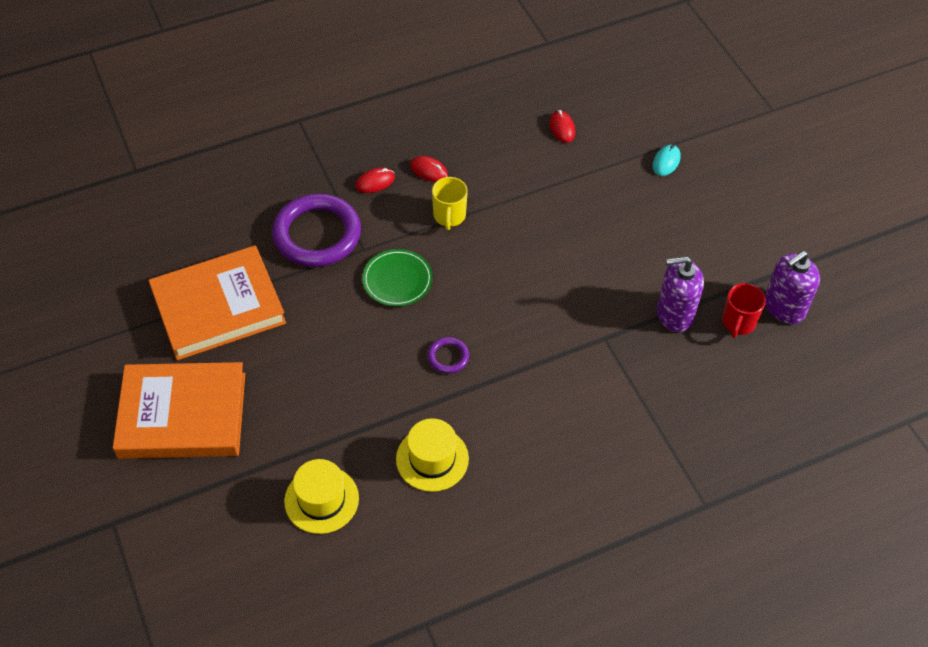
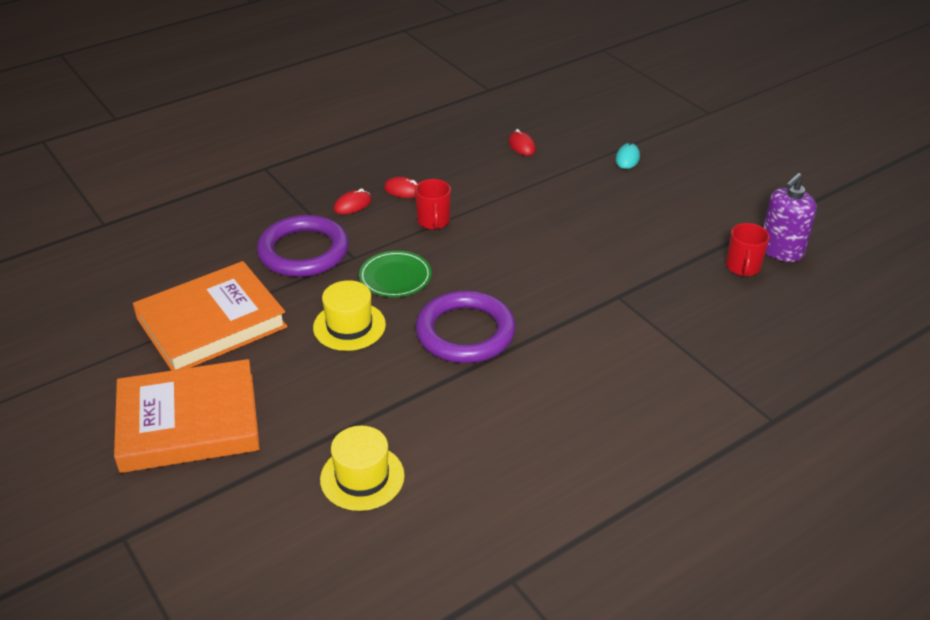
camera: 10 degrees left, 15 degrees down
yellow hat [396,418,469,492] -> yellow hat moved to [313,280,386,351]
purple ring [428,337,469,374] -> purple ring [416,291,516,363], size x2.26
yellow mug [432,177,468,230] -> red mug [415,179,451,230]
purple soap dispenser [657,256,704,332] -> none

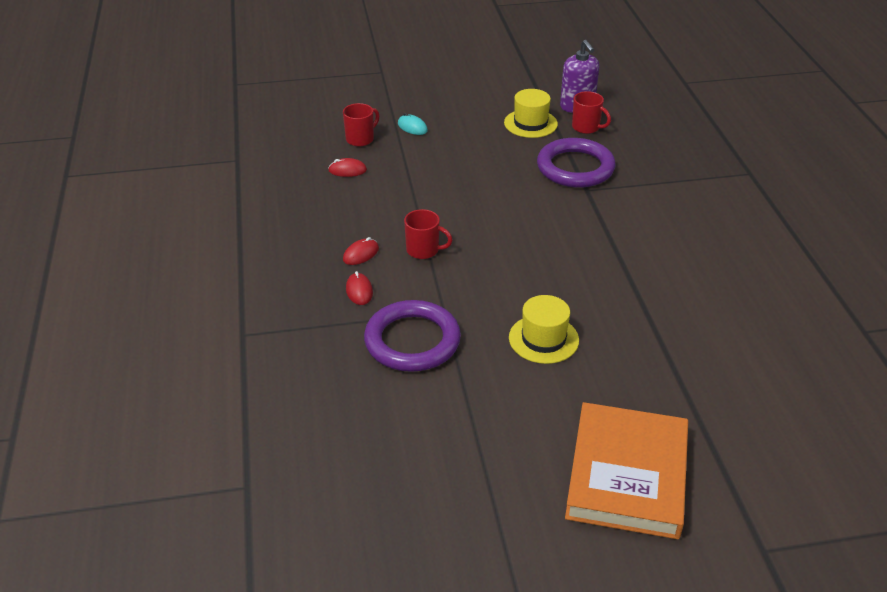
camera: 65 degrees left, 0 degrees up
orange book [133,261,288,371] -> none
yellow hat [320,426,405,511] -> yellow hat moved to [504,89,558,138]
green plate [359,251,432,297] -> none
purple ring [416,291,516,363] -> purple ring moved to [537,138,616,188]
none -> red mug [343,103,379,146]

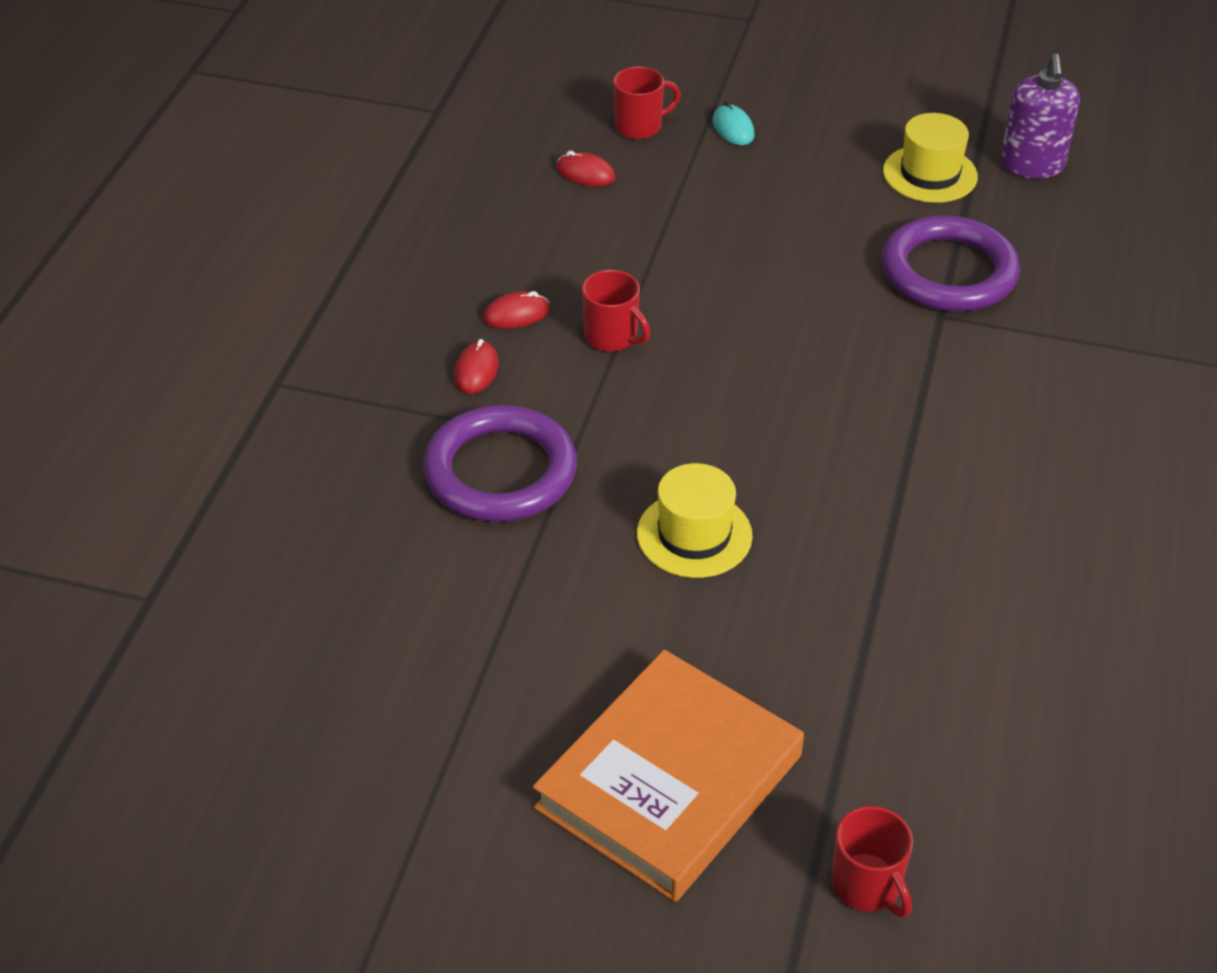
camera: 25 degrees right, 5 degrees up
red mug [572,91,611,134] -> red mug moved to [832,806,913,918]

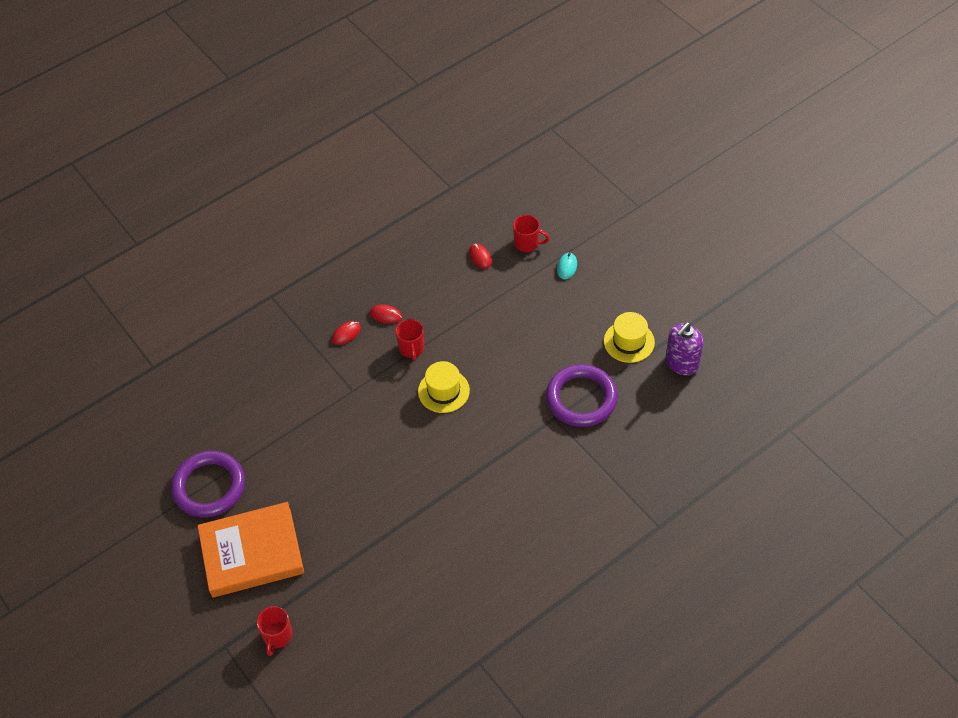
camera: 40 degrees right, 10 degrees up
purple ring [423,405,577,522] -> purple ring moved to [171,451,245,517]
yellow hat [637,463,753,578] -> yellow hat moved to [418,361,470,413]

